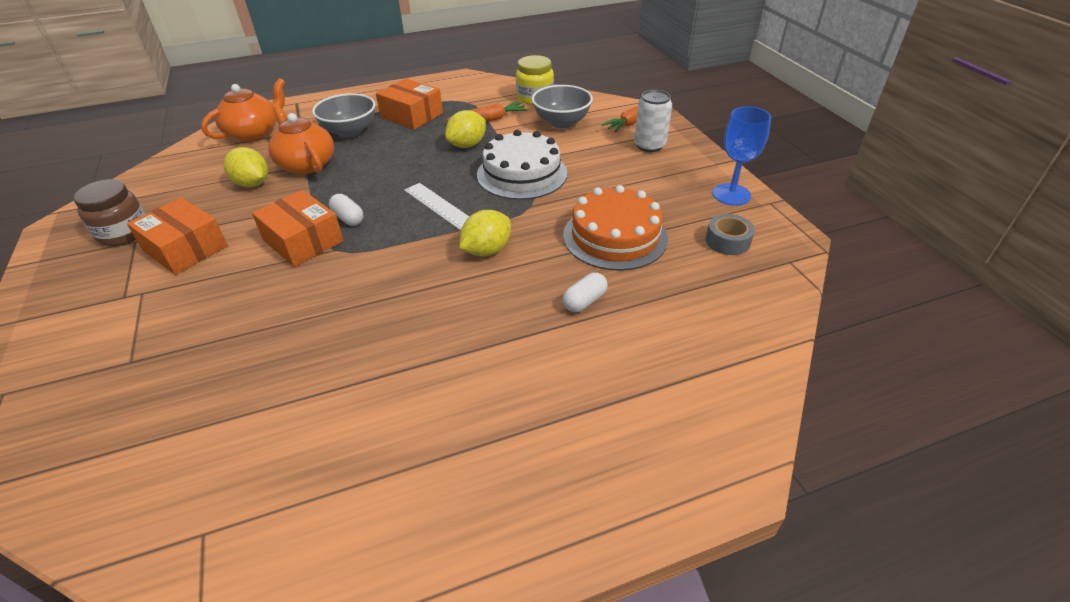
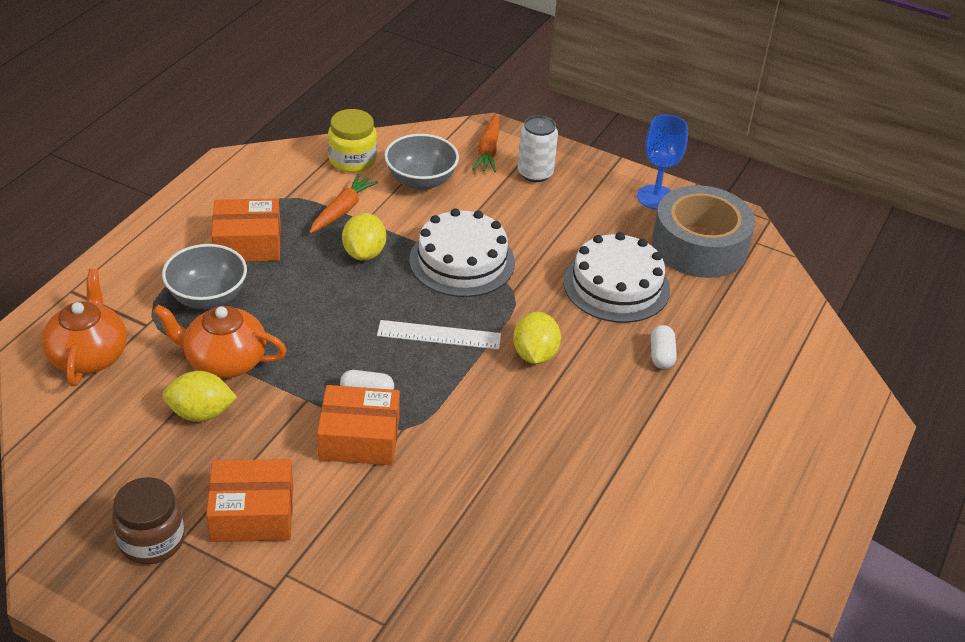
camera: 45 degrees left, 0 degrees up
orange cake [563,185,668,271] -> white cake [563,232,670,323]
grey tape [706,214,755,255] -> grey tape [652,185,755,278], size x2.24

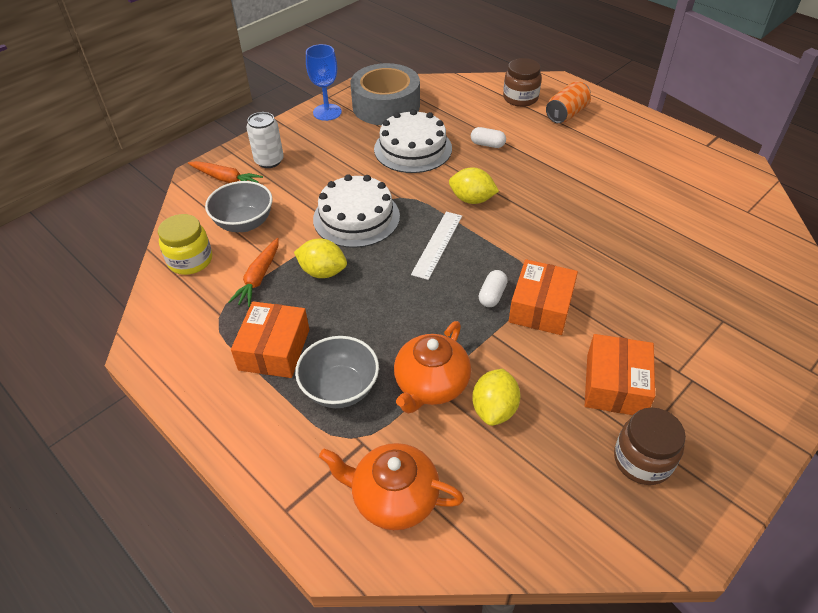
camera: 70 degrees left, 5 degrees up
orange carrot [309,174,378,234] -> orange carrot turned 120 degrees counterclockwise [228,238,279,307]
none -> brown jar [503,58,542,107]
none -> orange can [546,81,591,123]

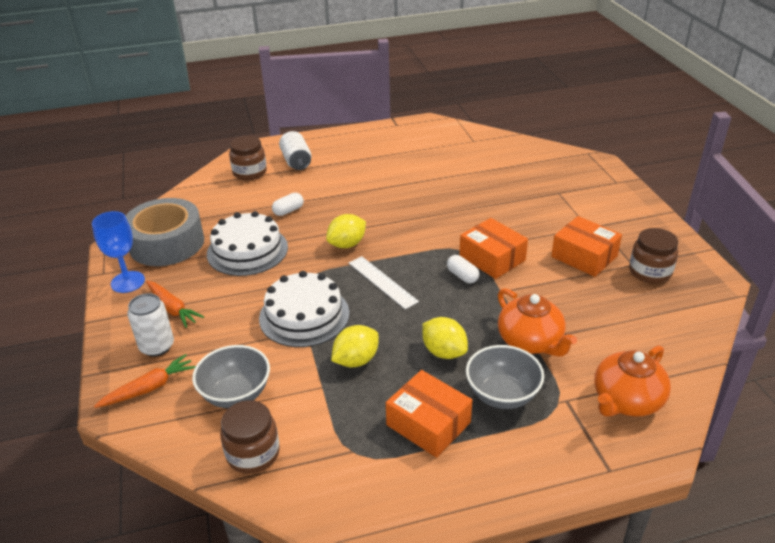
camera: 60 degrees left, 10 degrees down
yellow jar [158,214,212,275] -> brown jar [220,400,280,474]
orange carrot [228,238,279,307] -> orange carrot moved to [146,281,204,328]
yellow lemon [472,369,521,426] -> yellow lemon moved to [422,317,468,359]
orange can [546,81,591,123] -> white can [279,131,312,170]

